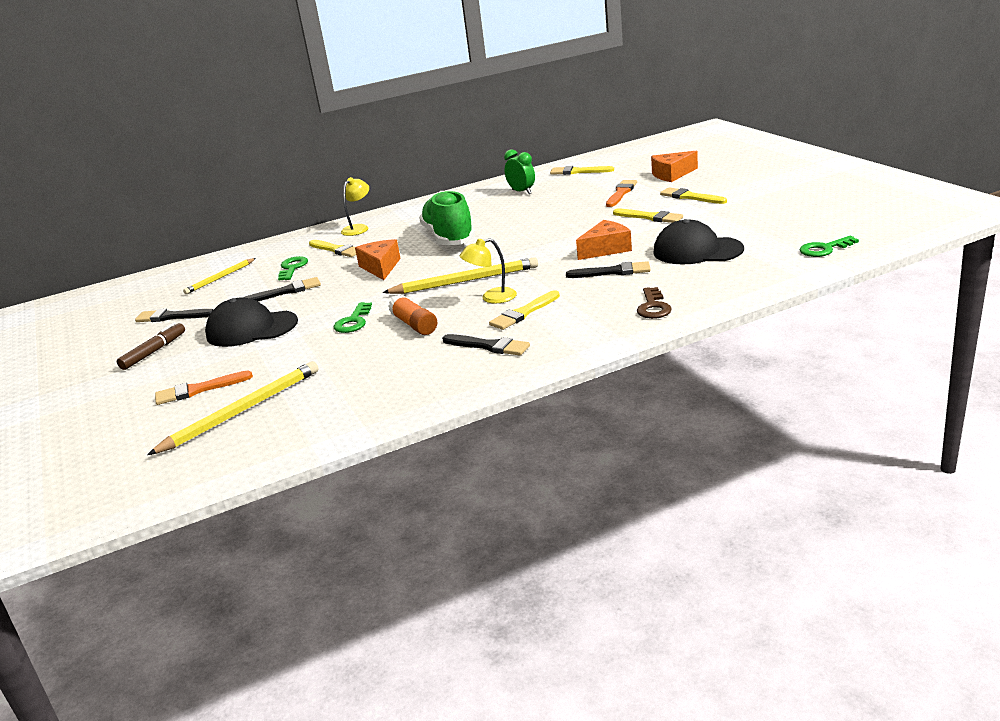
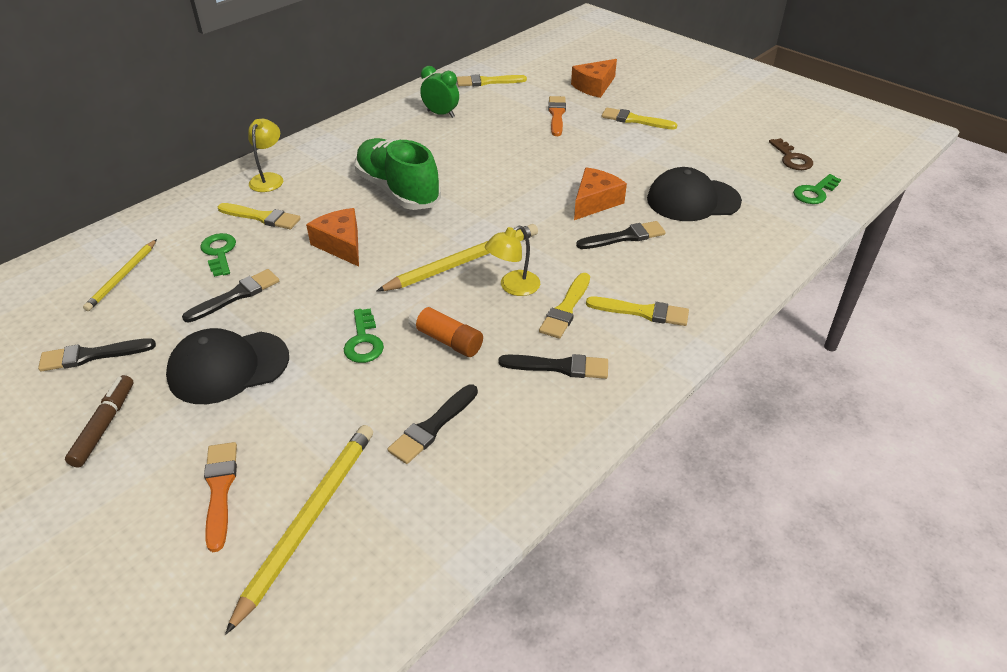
camera: 25 degrees left, 15 degrees up
orange brush [155,370,253,405] -> orange brush turned 120 degrees clockwise [204,442,237,552]
yellow brush [613,209,683,223] -> yellow brush moved to [586,297,689,326]
brown key [637,287,672,319] -> brown key moved to [769,138,813,170]
none -> black brush [387,385,478,464]

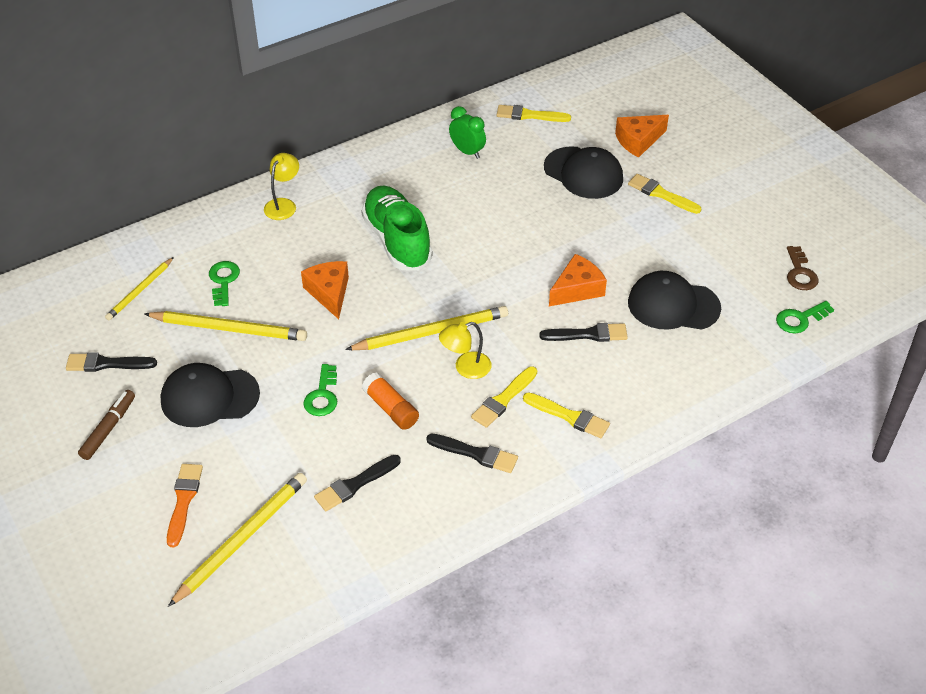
camera: 15 degrees right, 5 degrees up
black brush [182,269,279,323] -> yellow pencil [144,311,307,341]
yellow brush [218,203,301,229] -> none
orange brush [548,96,566,136] -> black cap [544,146,623,199]

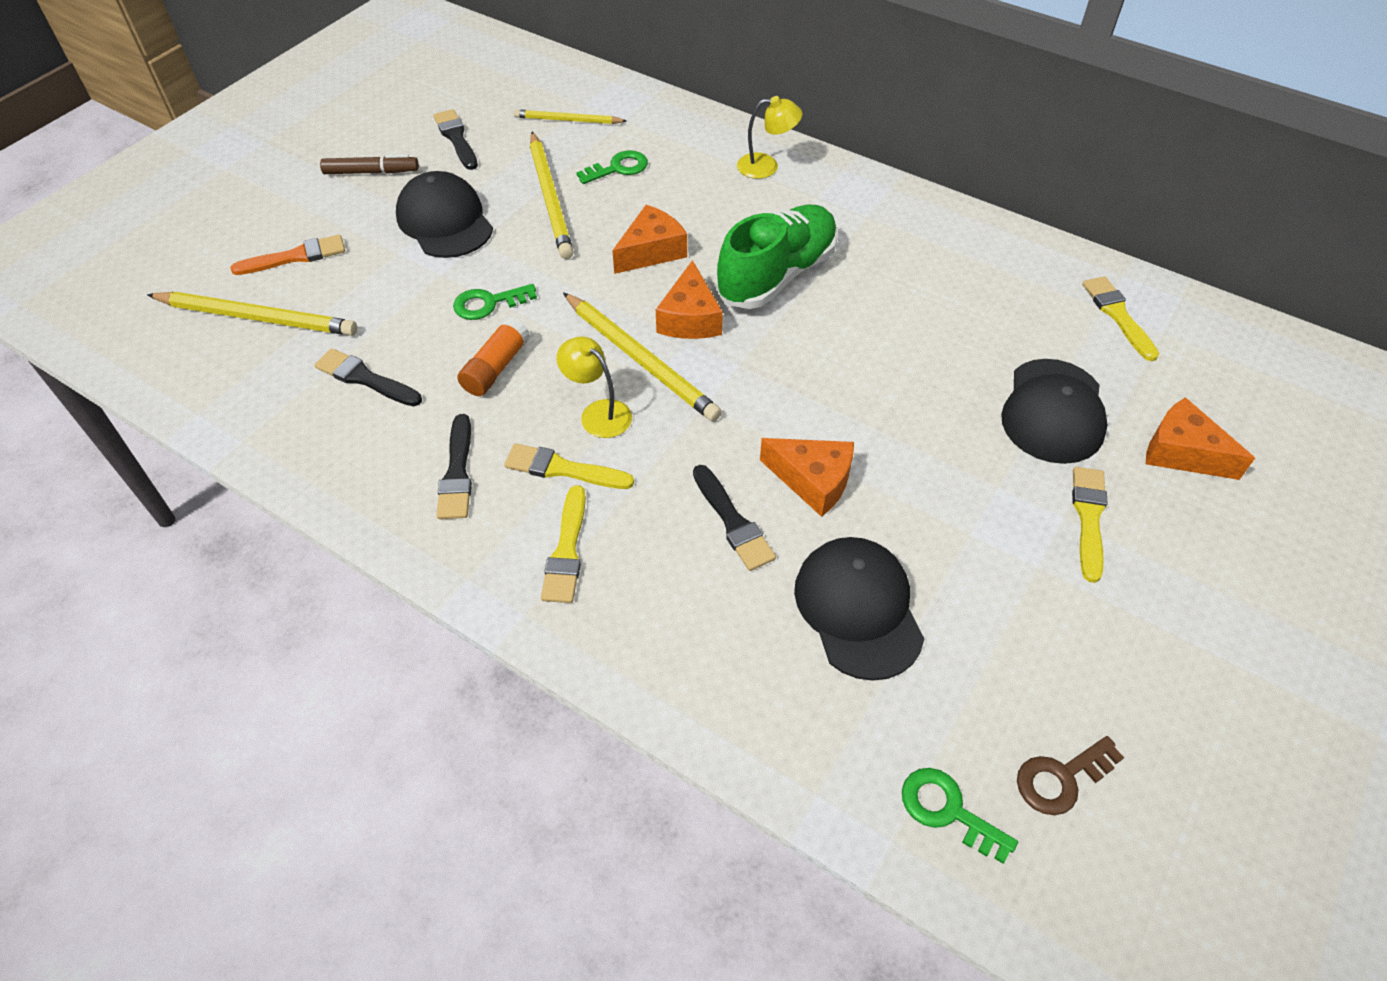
camera: 65 degrees right, 5 degrees up
green clock [449,106,486,159] -> none
none -> orange cheese [656,260,723,339]

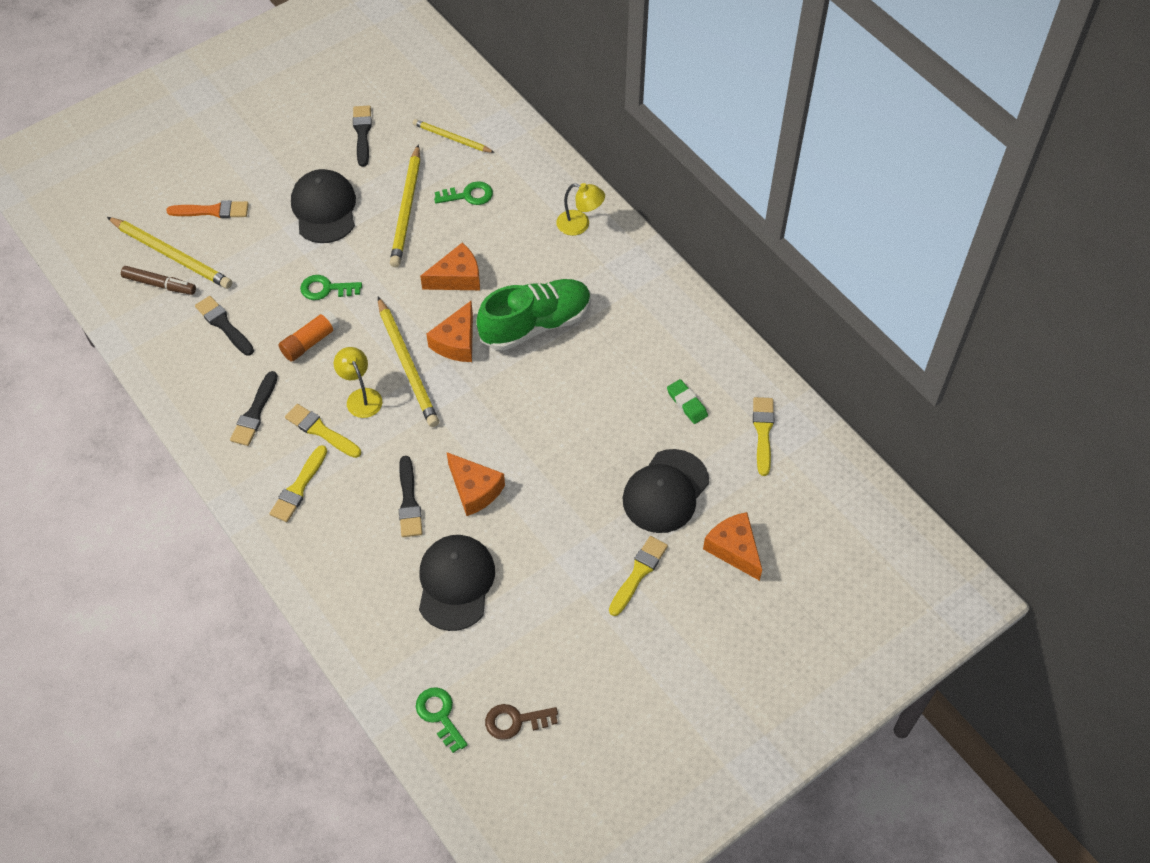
camera: 20 degrees right, 5 degrees up
brown marker [320,154,419,174] -> brown marker moved to [121,266,196,295]
none -> green eraser [667,379,708,424]

